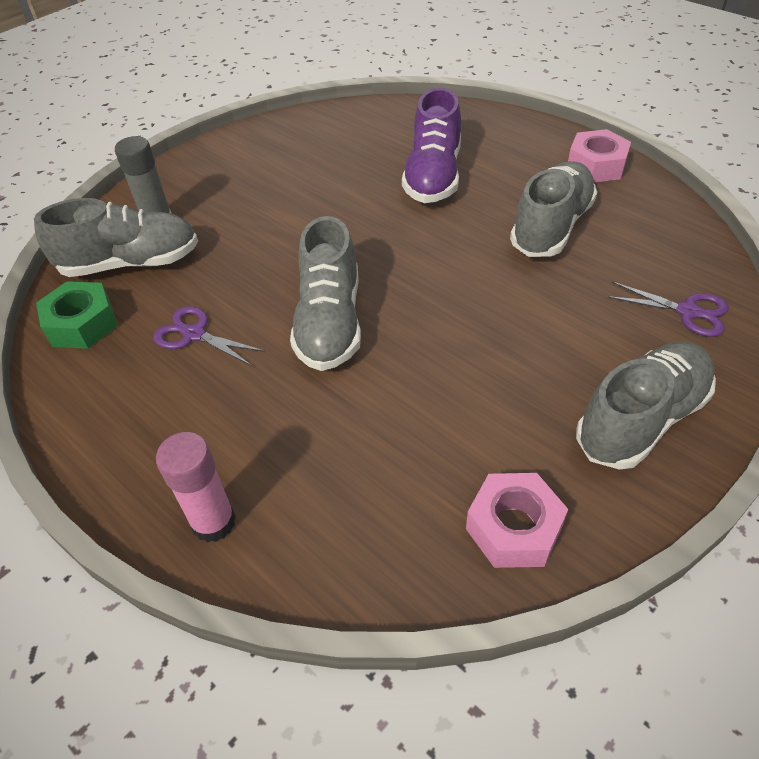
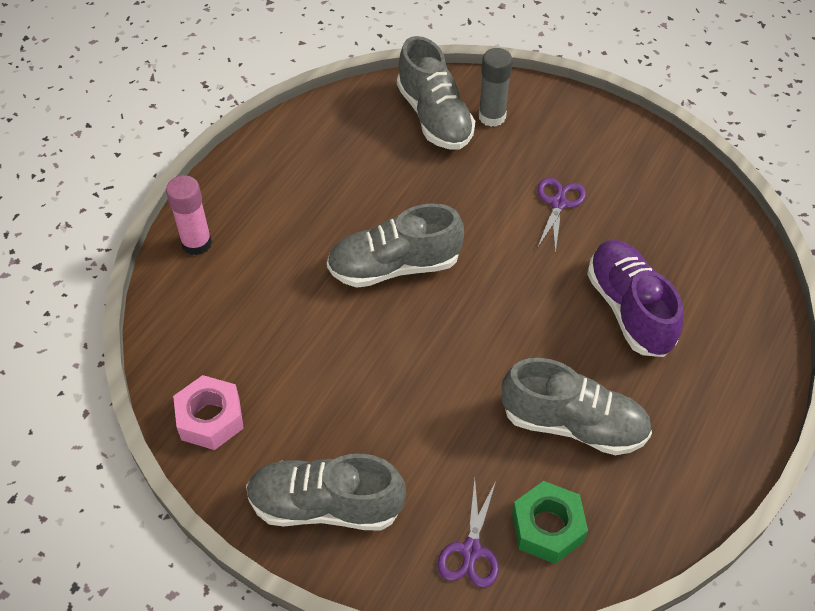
camera: 75 degrees right, 5 degrees up
green nut [36,281,118,349] -> green nut moved to [512,481,588,564]
purple scissors [153,306,265,366] -> purple scissors moved to [537,178,586,253]
purple shoe [402,88,461,203] -> purple shoe turned 75 degrees clockwise [587,240,684,357]
pink nut [568,129,631,182] -> none
grey shoe [576,341,716,469] -> grey shoe turned 150 degrees clockwise [246,454,406,531]

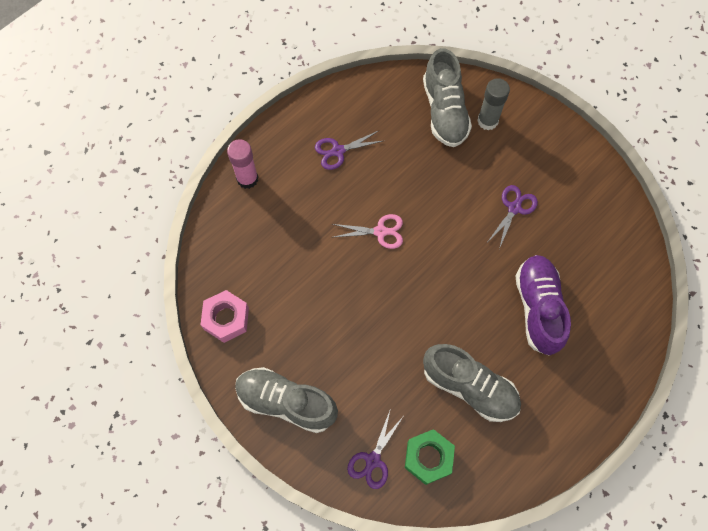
camera: 15 degrees right, 15 degrees up
grey shoe [327,203,464,288] -> pink scissors [333,214,403,249]
none -> purple scissors [315,130,382,170]

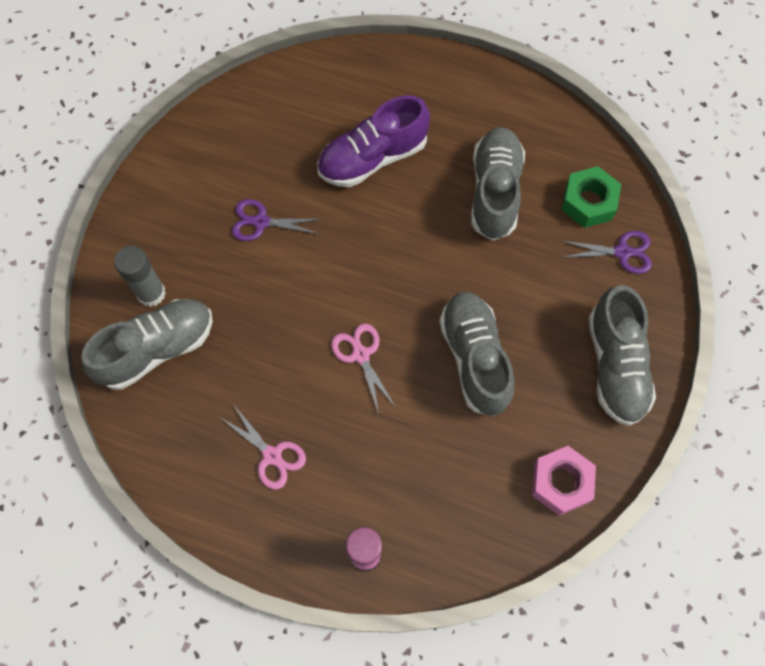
camera: 115 degrees left, 0 degrees up
purple scissors [315,130,382,170] -> pink scissors [221,404,306,489]
none -> grey shoe [439,292,514,416]

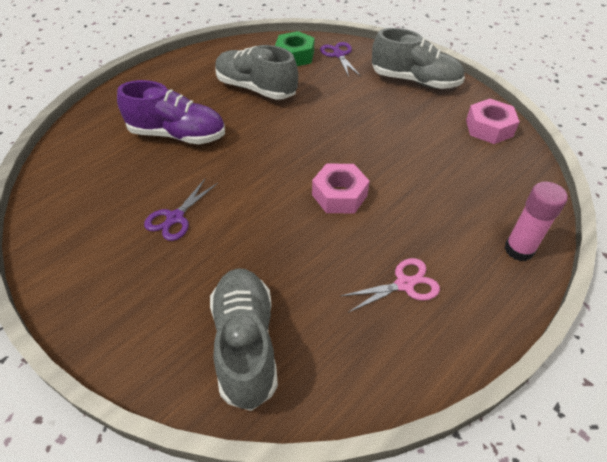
camera: 65 degrees left, 20 degrees down
grey glue stick [114,246,166,307] -> none
purple shoe [317,95,430,187] -> purple shoe turned 75 degrees counterclockwise [117,80,225,144]
pink scissors [331,324,396,414] -> pink nut [312,163,370,214]
grey shoe [439,292,514,416] -> none
purple scissors [561,231,652,274] -> purple scissors turned 45 degrees counterclockwise [320,42,361,77]

